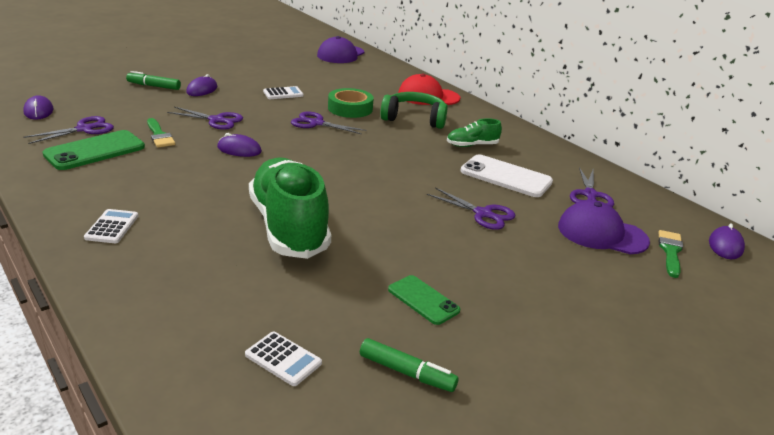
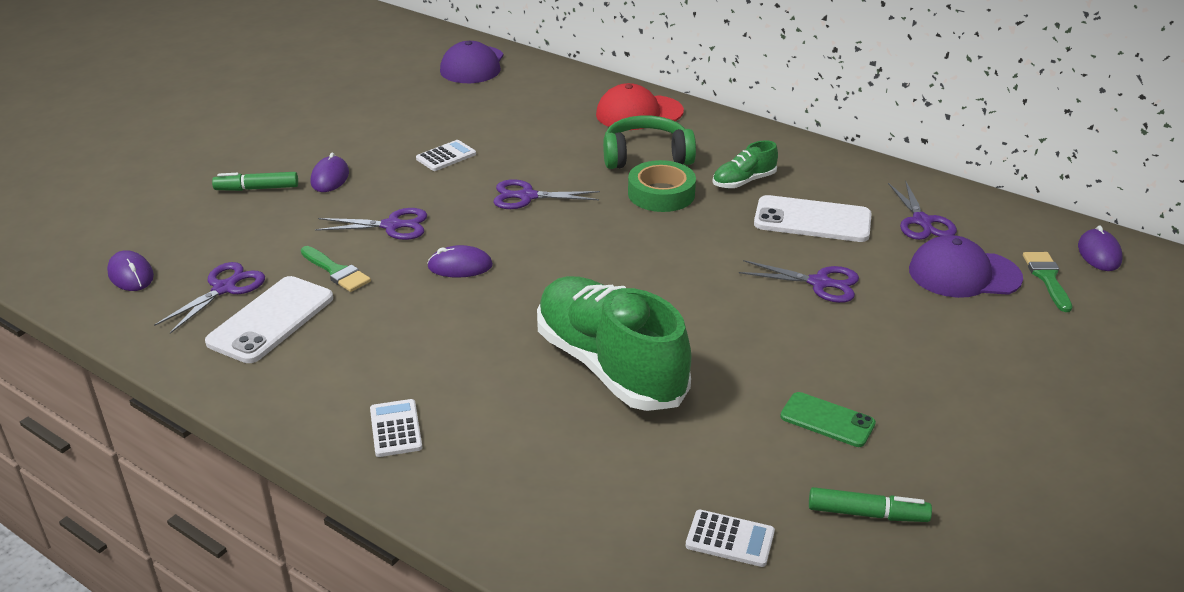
camera: 15 degrees left, 5 degrees up
green phone [43,130,145,170] -> white phone [205,276,333,363]
green tape [328,88,374,118] -> green tape moved to [628,160,696,212]

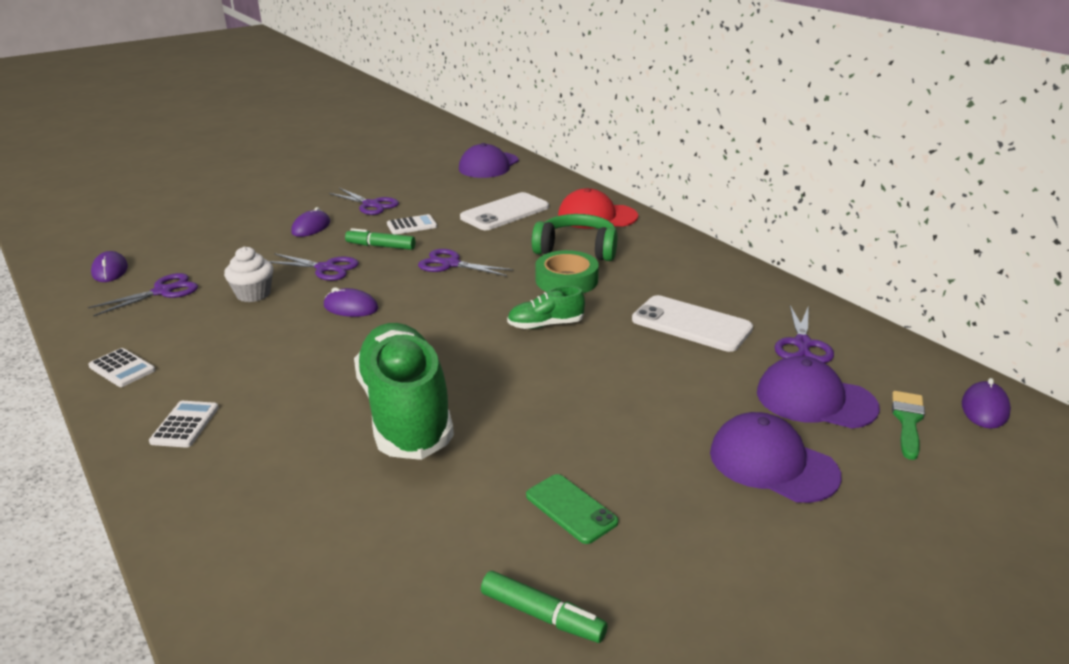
camera: 20 degrees right, 5 degrees down
white phone [205,276,333,363] -> white phone moved to [460,192,549,230]
green marker [212,172,298,191] -> green marker moved to [345,228,415,250]
green brush [301,246,371,292] -> white cupcake [224,246,273,302]
white calculator [686,509,775,567] -> white calculator moved to [88,348,155,387]
green shoe [712,140,778,188] -> green shoe moved to [507,286,585,329]
purple scissors [739,260,859,303] -> purple scissors moved to [329,188,399,215]
none -> purple cap [710,412,842,503]

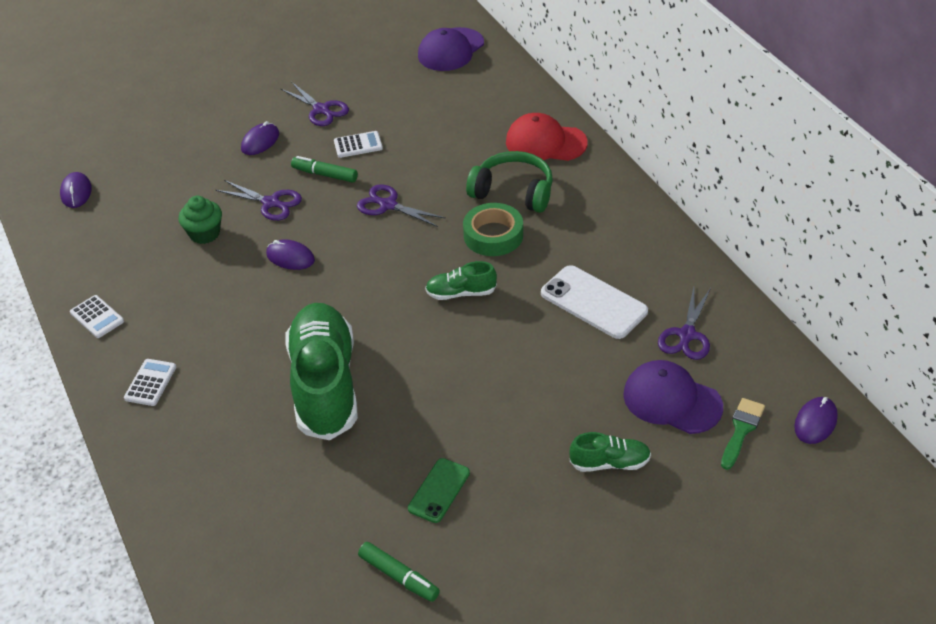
camera: 10 degrees right, 15 degrees up
purple scissors [88,273,198,316] -> none
white cupcake [224,246,273,302] -> green cupcake [179,196,222,244]
white phone [460,192,549,230] -> none
green phone [526,474,618,544] -> green phone turned 60 degrees clockwise [408,458,470,523]
purple cap [710,412,842,503] -> green shoe [569,432,651,472]

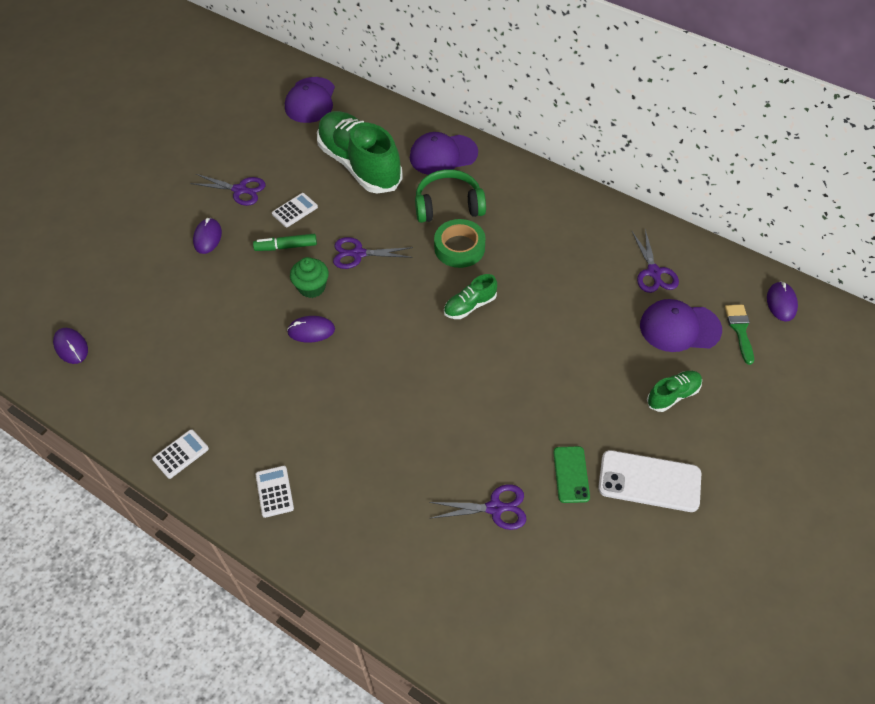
camera: 30 degrees left, 10 degrees up
white calculator [70,295,124,338] -> white calculator turned 60 degrees counterclockwise [152,429,209,479]
green cupcake [179,196,222,244] -> green cupcake moved to [290,257,329,298]
purple scissors [216,180,302,221] -> purple scissors moved to [429,484,527,530]
green shoe [285,303,358,440] -> green shoe moved to [317,111,403,194]
green marker [358,542,440,602] -> none
red cap [506,113,588,161] -> purple cap [410,132,478,175]
white phone [541,265,648,339] -> white phone moved to [598,450,701,512]

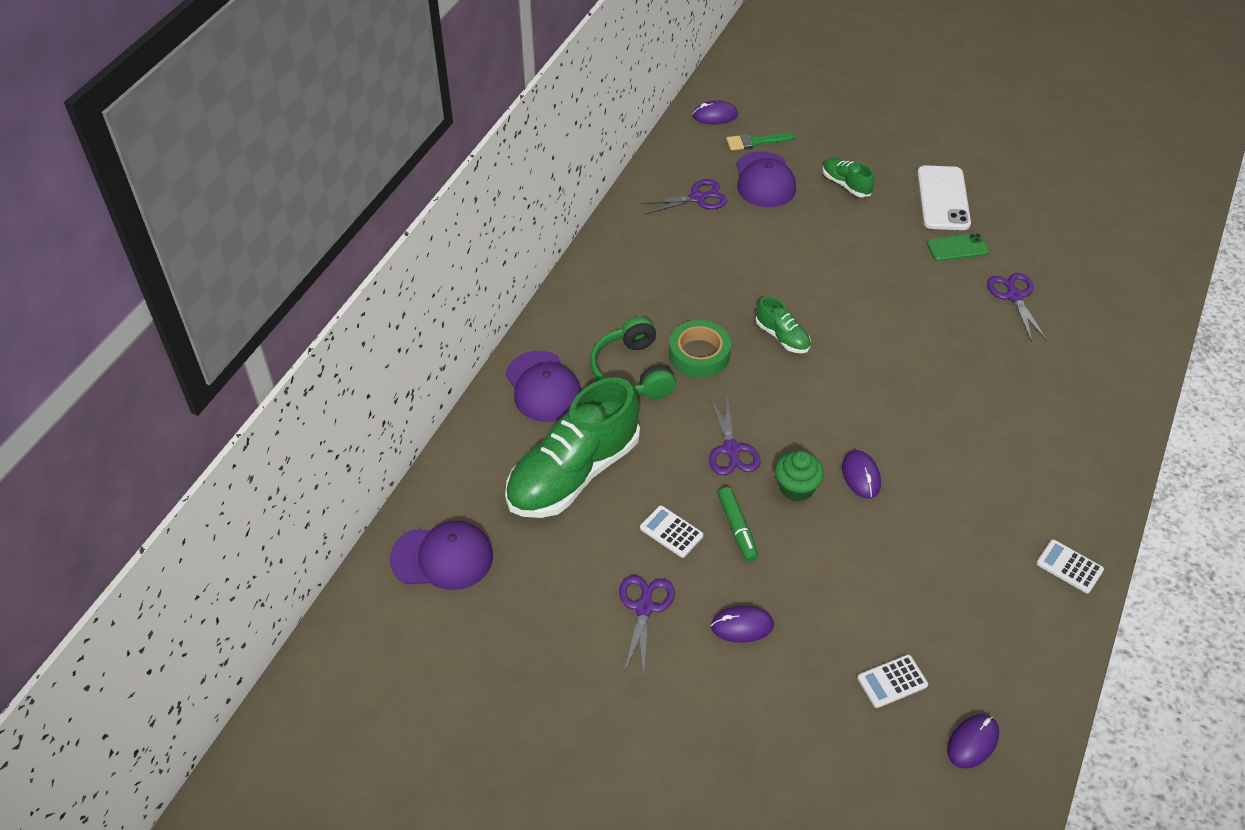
camera: 100 degrees left, 5 degrees down
white calculator [256,466,294,518] -> white calculator moved to [857,654,928,708]

